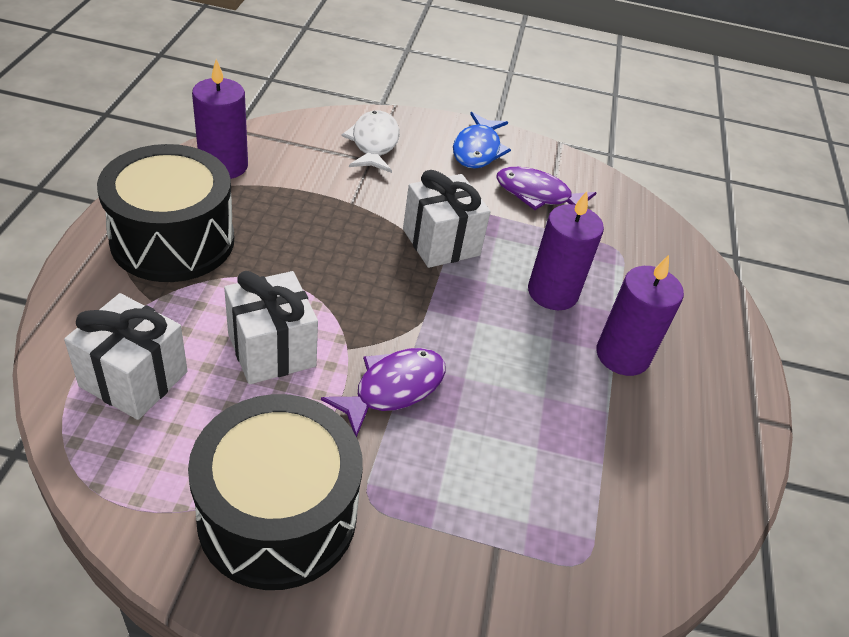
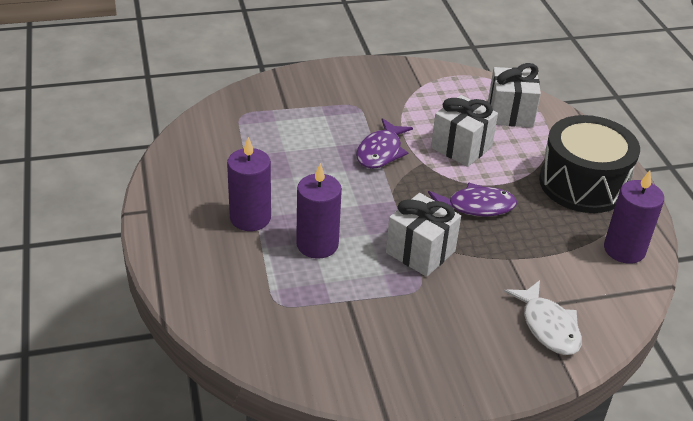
camera: 160 degrees right, 5 degrees down
black drum [188,394,363,590] -> none
blue fish [453,112,511,169] -> none
purple fish [496,167,597,210] -> purple fish moved to [428,183,517,217]

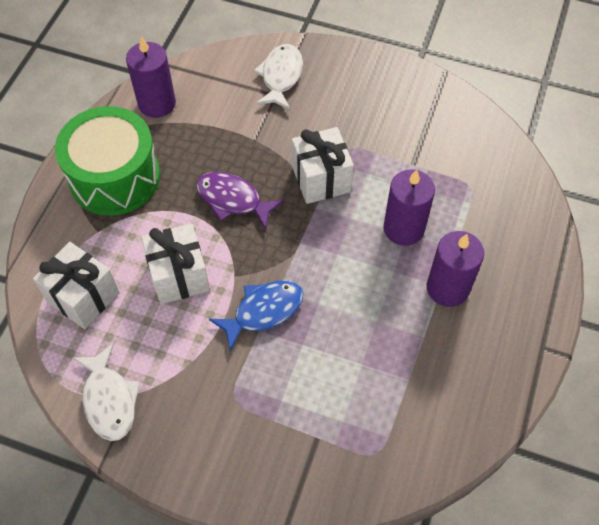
camera: 145 degrees left, 20 degrees up
purple fish [356,118,413,169] -> blue fish [209,281,304,351]
black drum [539,115,640,213] -> green drum [55,106,160,216]
none -> white fish [72,343,140,441]

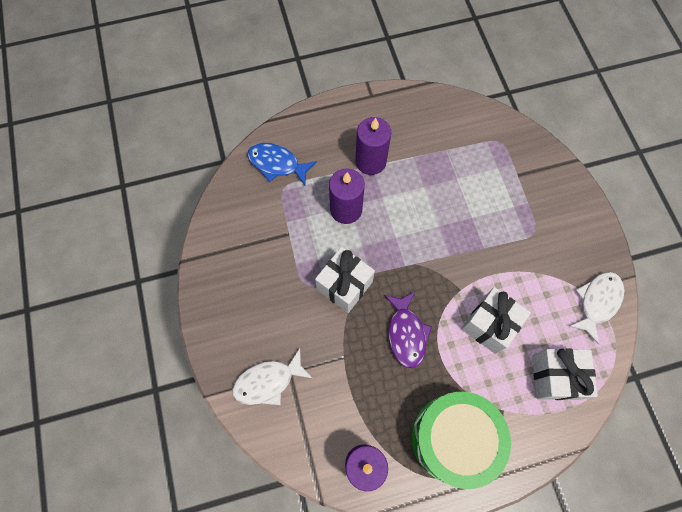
camera: 125 degrees left, 10 degrees up
blue fish [209,281,304,351] -> blue fish moved to [247,143,317,185]

